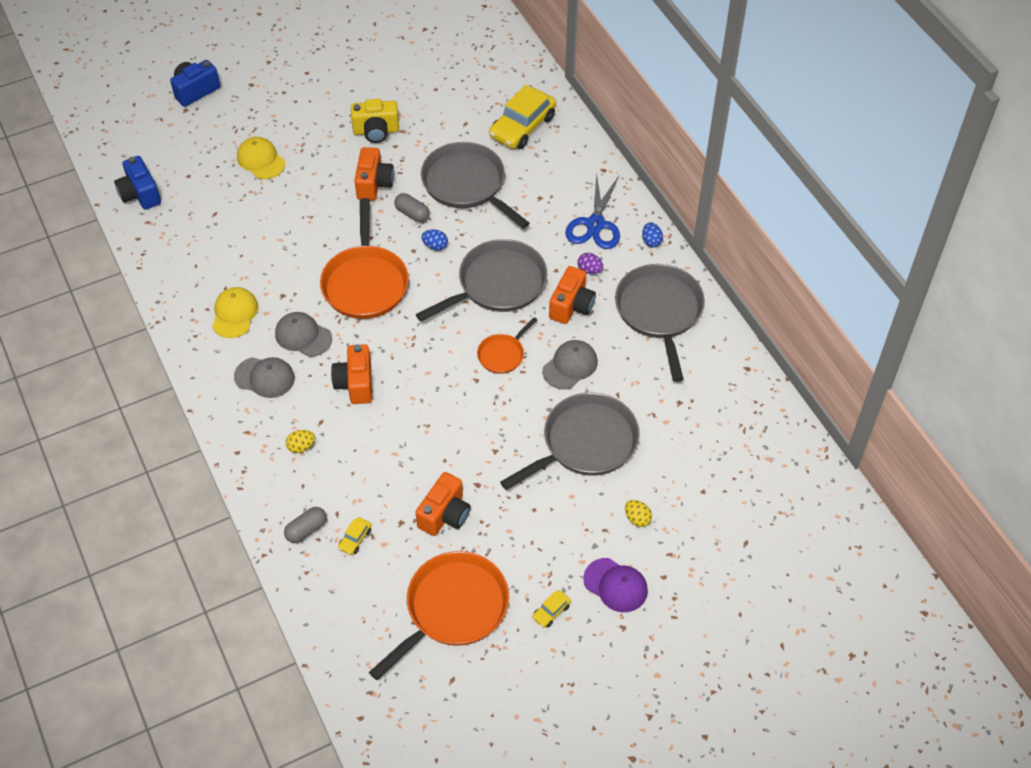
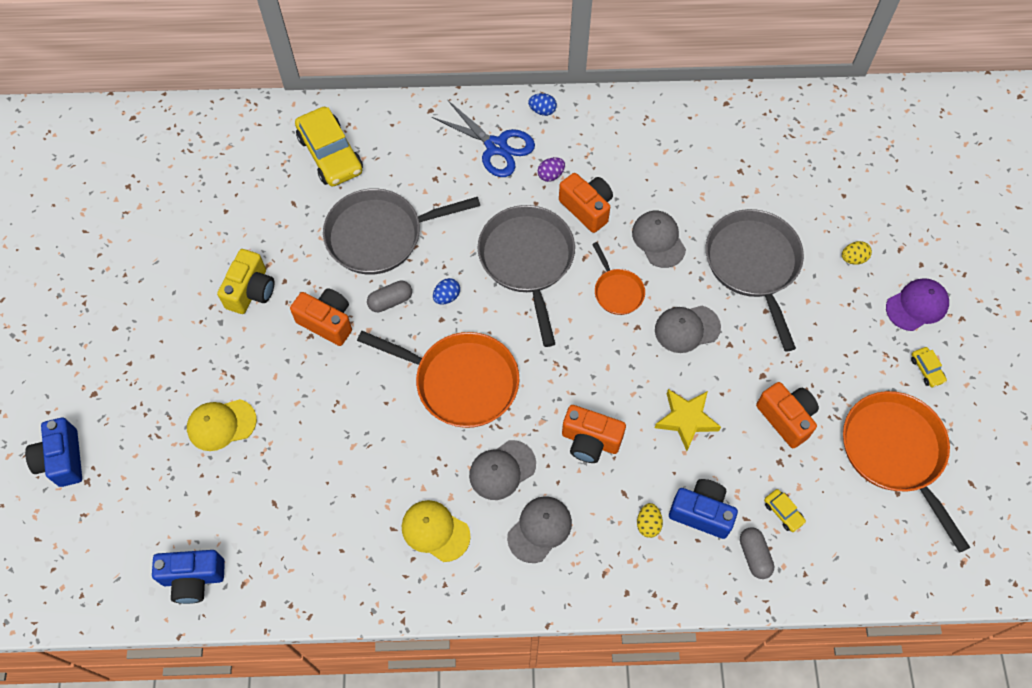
camera: 65 degrees left, 10 degrees up
grey pan [615,264,705,382] -> none
none -> grey cap [655,306,721,353]
none -> yellow star [655,389,721,451]
none -> blue camera [669,479,738,539]

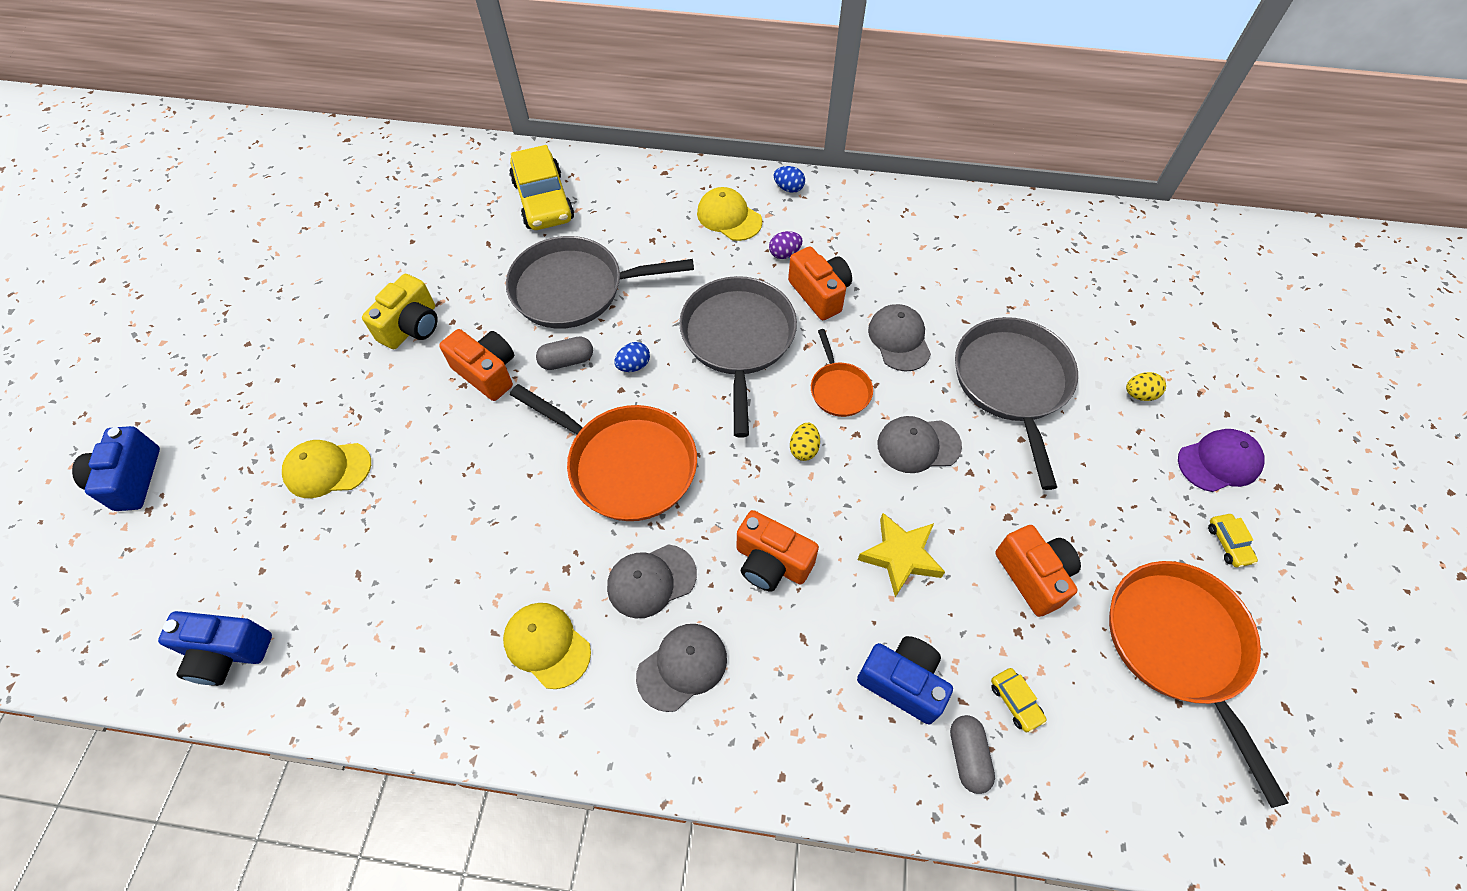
camera: 10 degrees right, 5 degrees down
blue scissors [432,101,535,177] -> yellow cap [697,187,762,241]
yellow egg [637,503,663,538] -> yellow egg moved to [790,423,820,461]

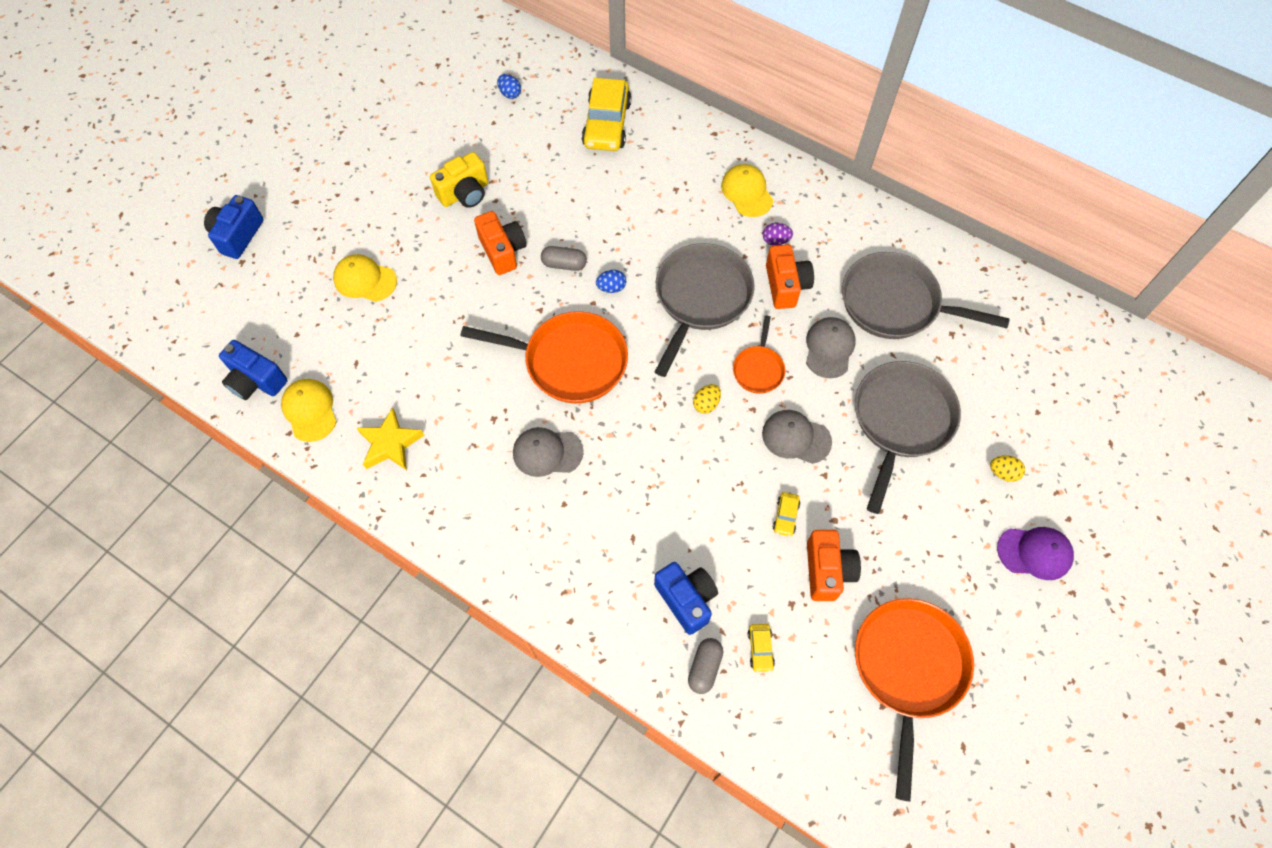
camera: 25 degrees right, 5 degrees up
yellow cap [503,603,591,689] -> yellow cap moved to [281,379,337,442]
grey pan [506,236,694,329] -> grey pan moved to [842,252,1010,339]
orange pan [510,384,697,521] -> orange pan turned 45 degrees counterclockwise [460,311,628,404]
grey cap [636,624,727,712] -> none
orange camera [737,510,819,592] -> none
blue egg [773,166,805,193] -> blue egg moved to [497,74,521,99]
yellow star [858,513,945,597] -> yellow star moved to [357,408,424,470]
yellow car [1208,514,1258,567] -> yellow car moved to [773,492,800,537]

